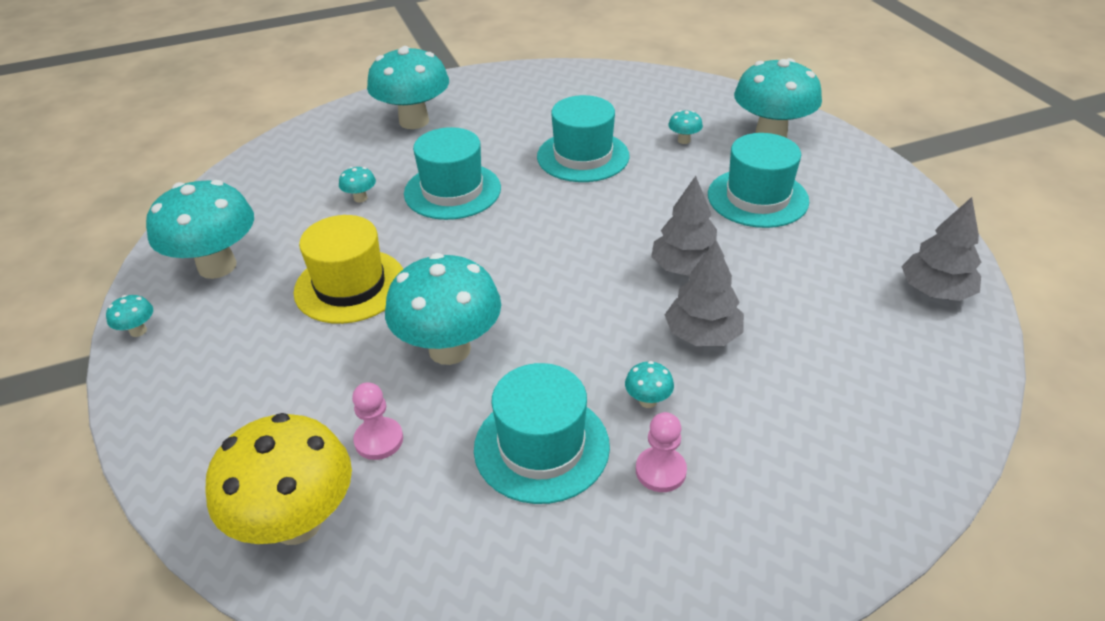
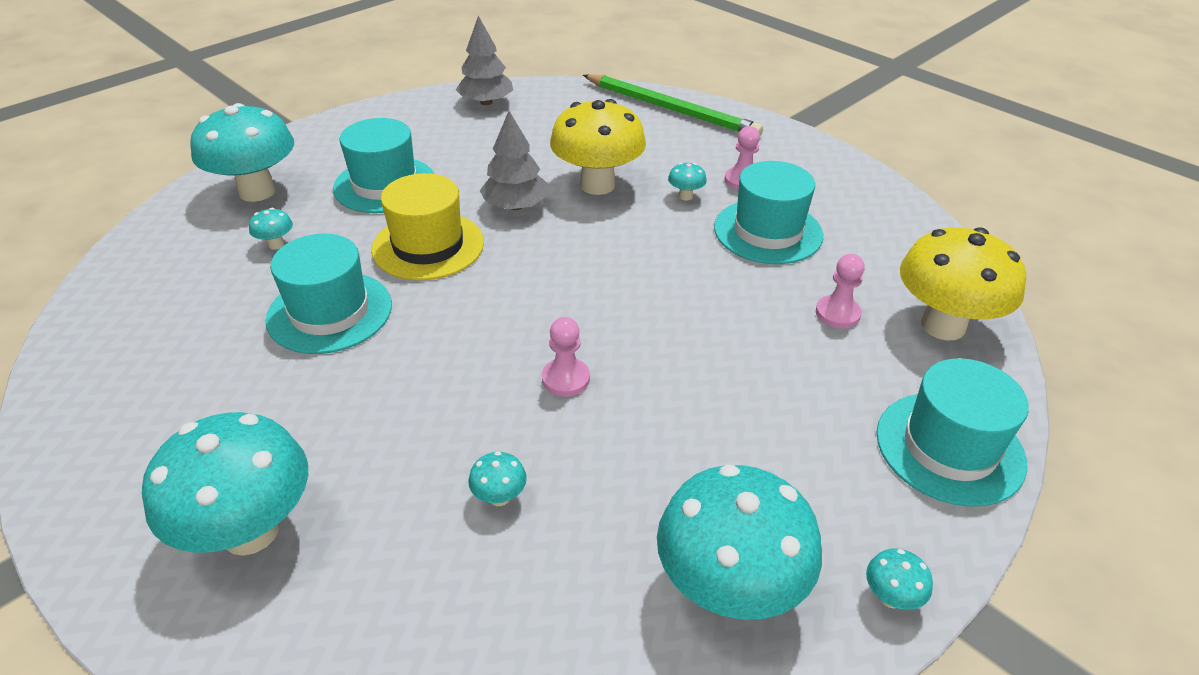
camera: 115 degrees left, 0 degrees up
yellow hat [293,215,403,324] -> yellow hat moved to [371,173,484,280]
turquoise mushroom [385,253,501,365] -> none
turquoise hat [404,127,501,220] -> turquoise hat moved to [877,358,1029,507]
grey tree [665,241,744,346] -> yellow mushroom [550,99,646,195]
none -> pink pawn [542,317,590,397]
none -> green pencil [583,74,763,136]

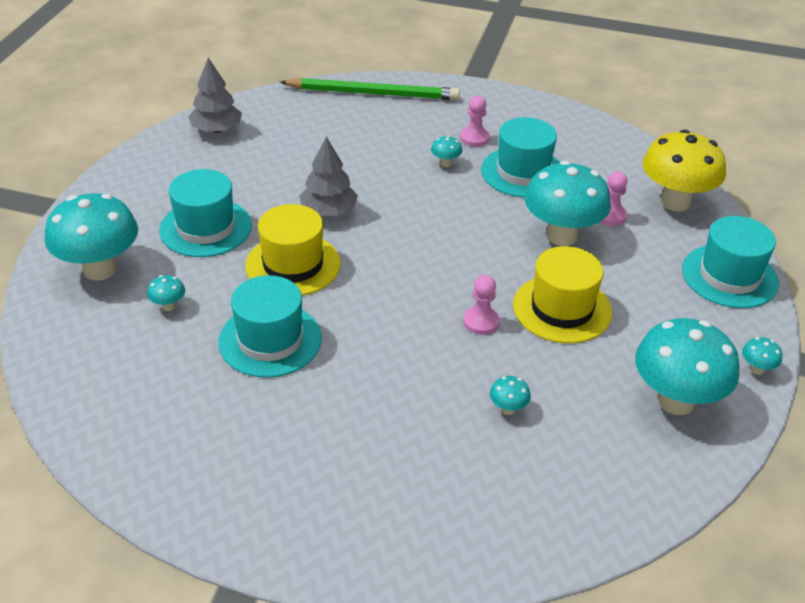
camera: 30 degrees left, 0 degrees up
turquoise mushroom [142,412,308,556] -> turquoise mushroom moved to [525,161,611,246]
yellow mushroom [550,99,646,195] -> none
none -> yellow hat [513,246,612,343]

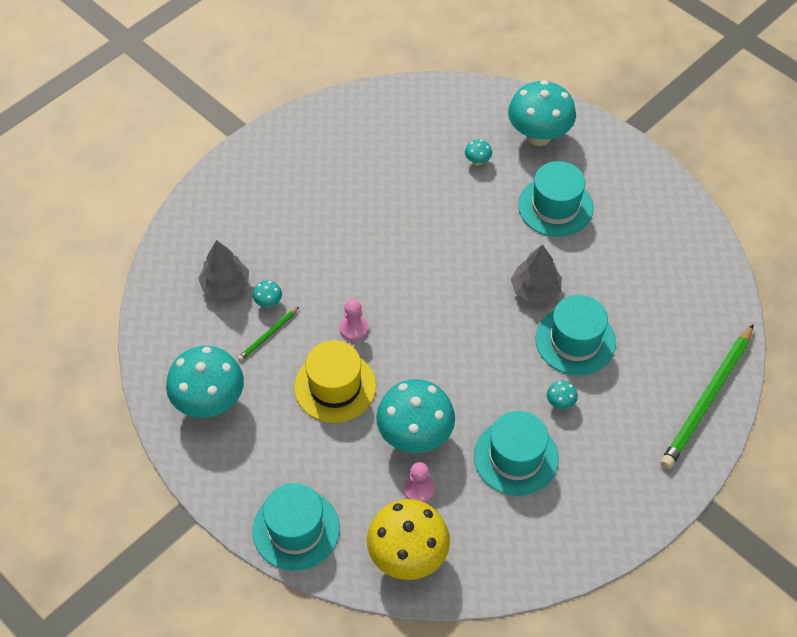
camera: 120 degrees right, 15 degrees up
grey tree [188,58,242,133] -> grey tree moved to [198,240,249,299]
turquoise hat [218,275,322,378] -> turquoise hat moved to [535,295,616,375]
yellow hat [245,204,341,296] -> none
pink pawn [460,96,490,147] -> none
turquoise mushroom [742,337,782,375] -> none
none -> green pencil [238,307,299,361]

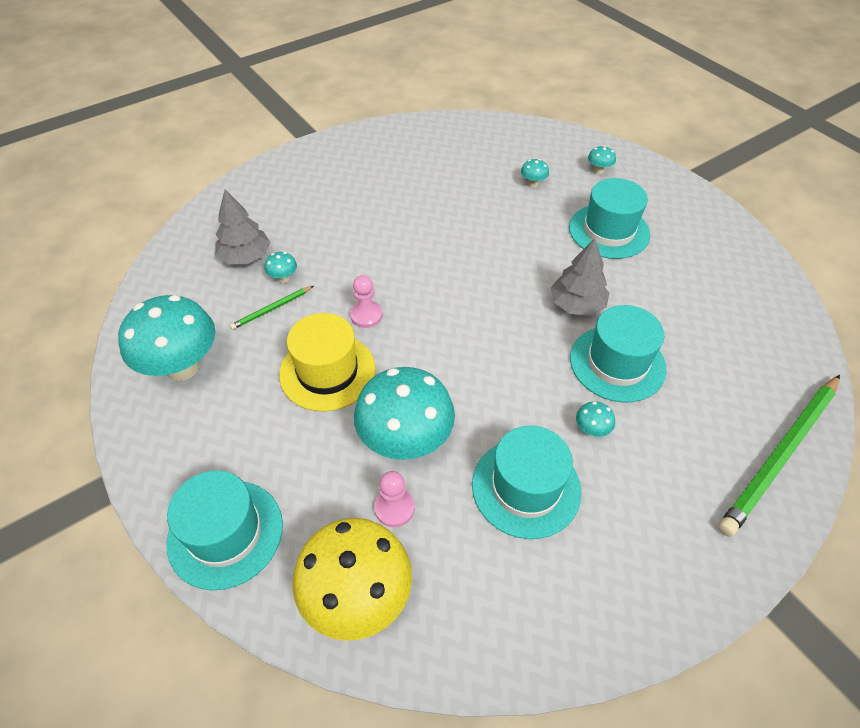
camera: 10 degrees right, 5 degrees down
turquoise mushroom [508,80,576,146] -> turquoise mushroom [588,146,616,174], size x0.40

